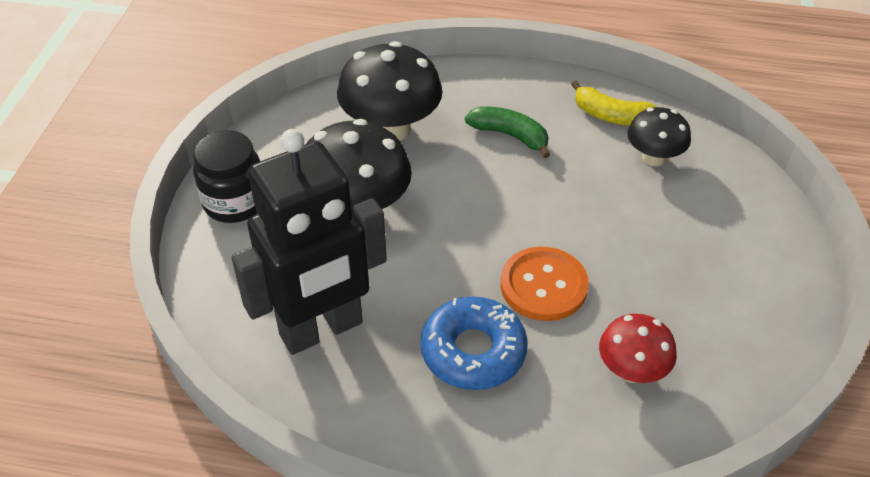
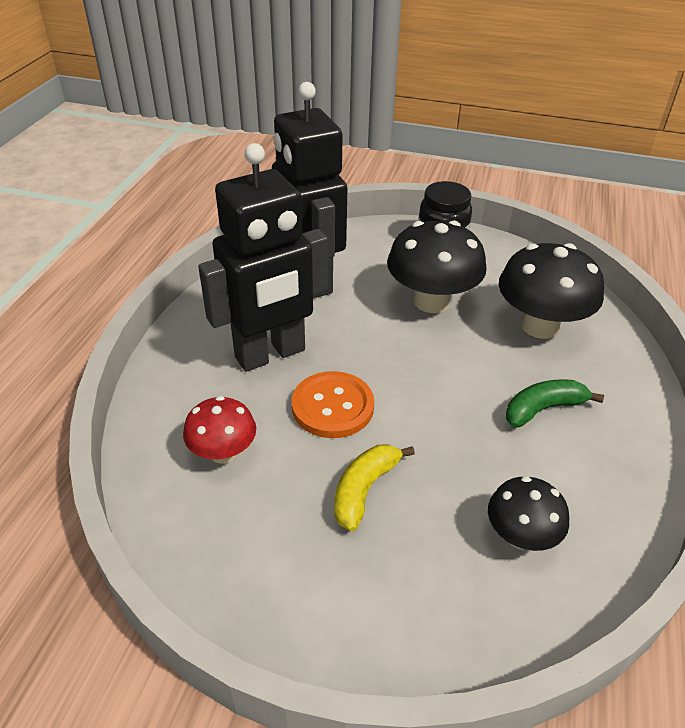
camera: 95 degrees right, 5 degrees down
blue donut [421,297,528,390] -> black robot [198,143,328,372]
green banana [465,106,551,158] -> green banana turned 150 degrees counterclockwise [506,379,604,428]
yellow banana [571,80,657,126] -> yellow banana moved to [334,444,415,531]

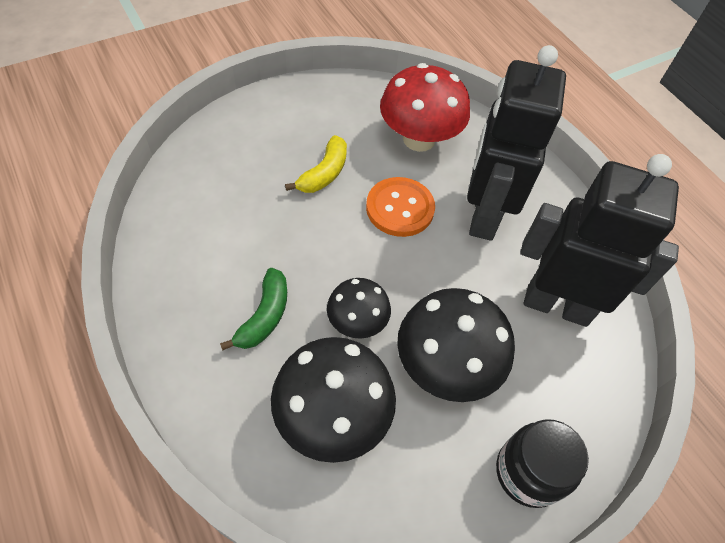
camera: 130 degrees right, 15 degrees up
red mushroom [183,396,256,464] -> red mushroom [380,63,470,152], size x1.70
yellow banana [334,444,415,531] -> yellow banana turned 45 degrees clockwise [285,135,347,193]
black mushroom [488,476,569,551] -> black mushroom moved to [327,278,391,339]

